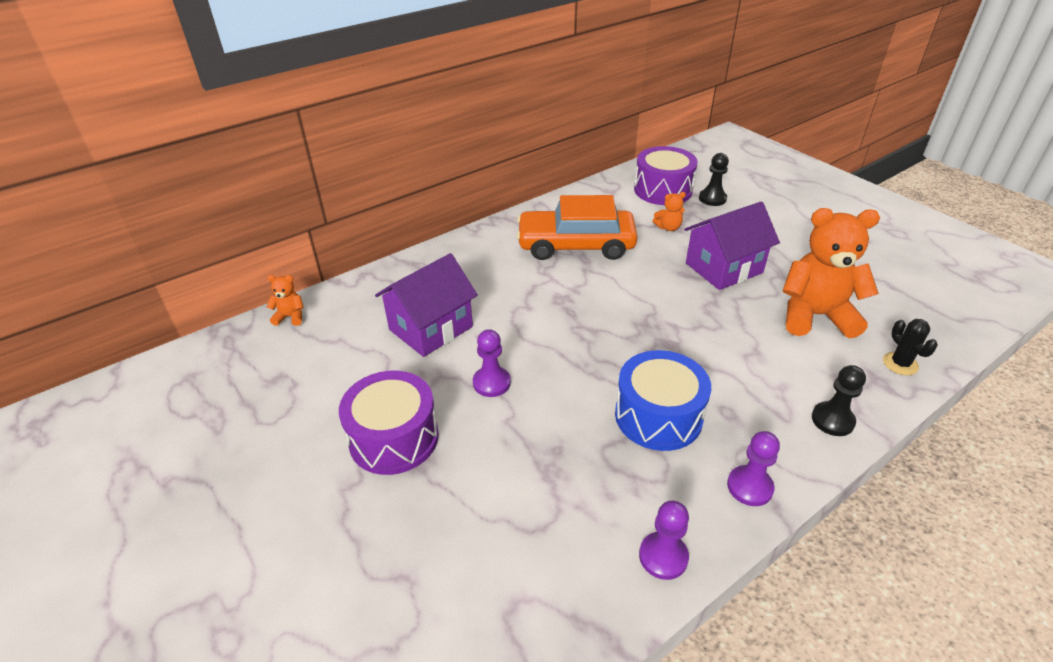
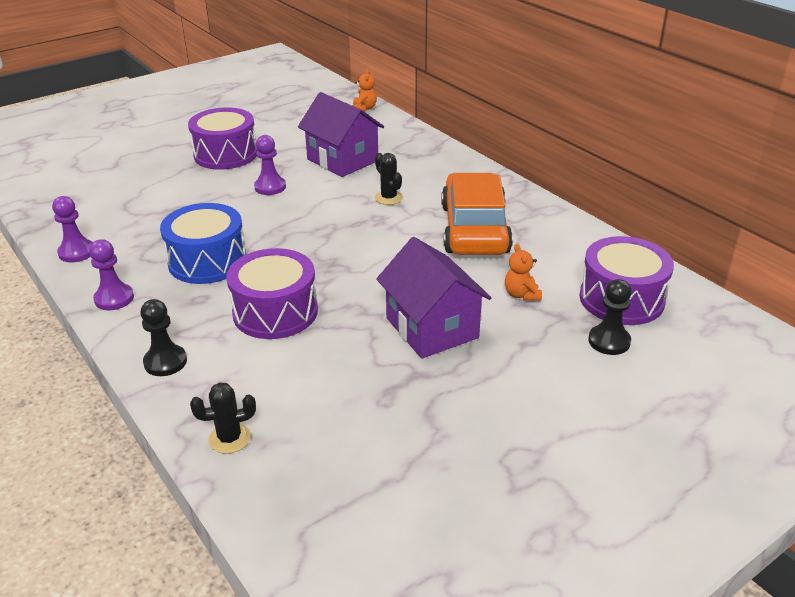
camera: 90 degrees right, 5 degrees down
orange teddy bear [782,208,880,338] -> none
none -> purple drum [226,248,318,339]
none -> black cactus [375,153,403,205]

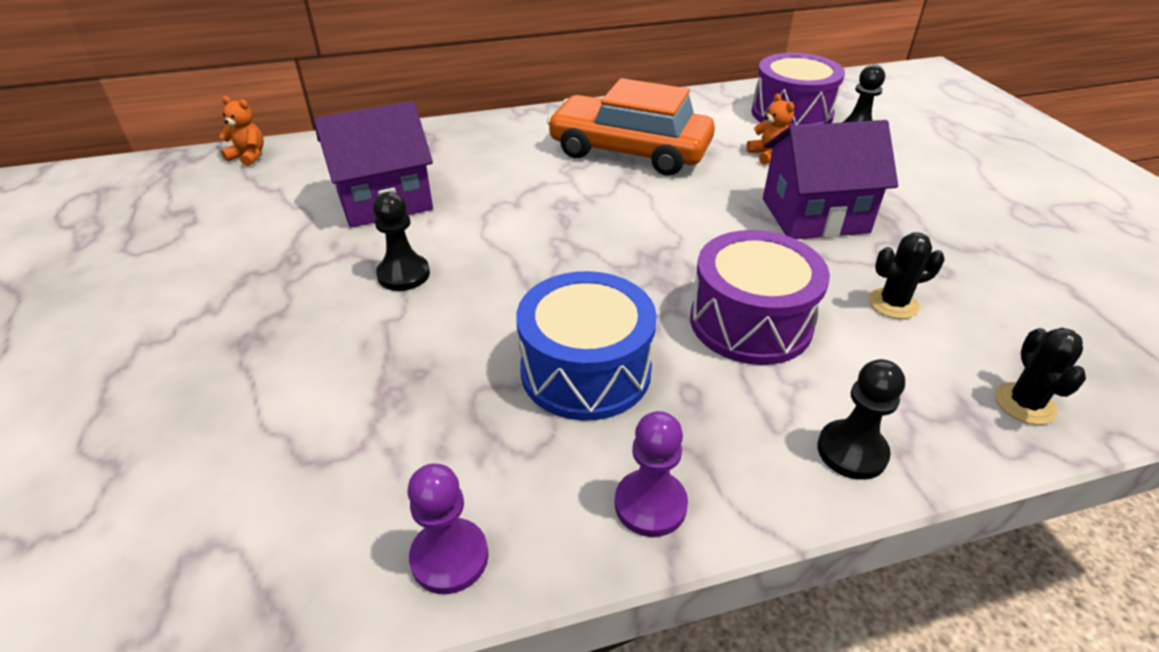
camera: 70 degrees left, 5 degrees up
purple drum [188,107,257,170] -> none
purple pawn [254,135,286,195] -> black pawn [373,192,430,291]
black cactus [375,153,403,205] -> black cactus moved to [869,232,945,319]
orange teddy bear [505,244,542,301] -> orange teddy bear turned 120 degrees counterclockwise [746,94,794,165]

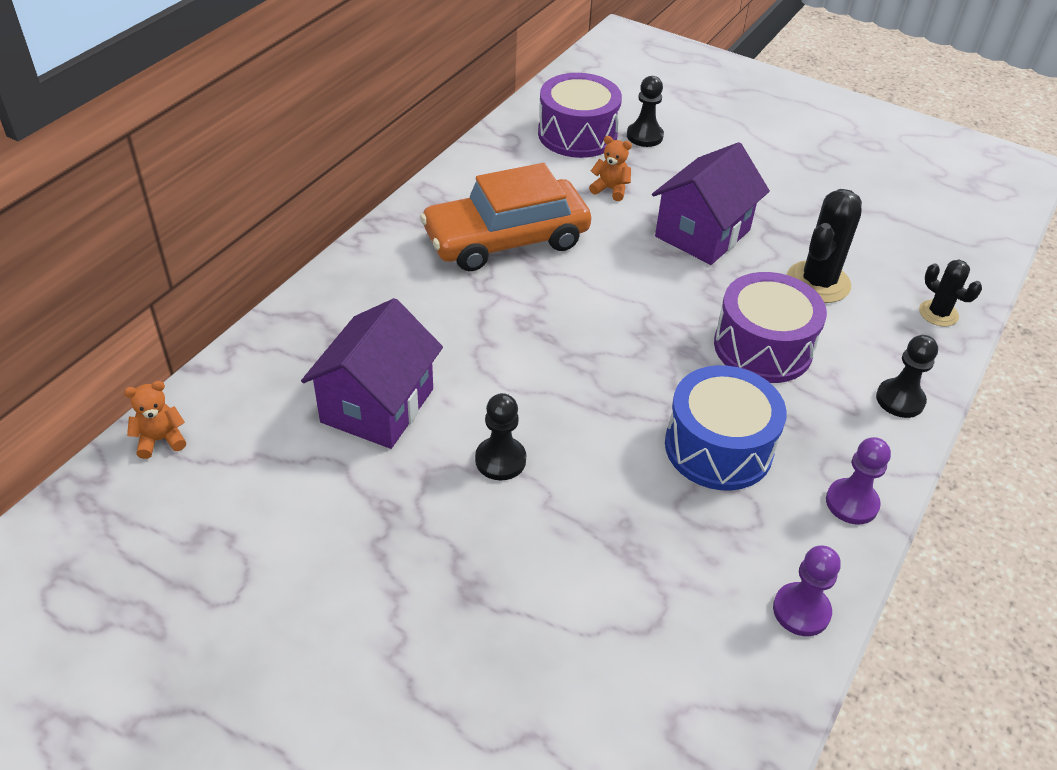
camera: 45 degrees left, 5 degrees up
black cactus [869,232,945,319] -> black cactus [787,189,862,303], size x1.68

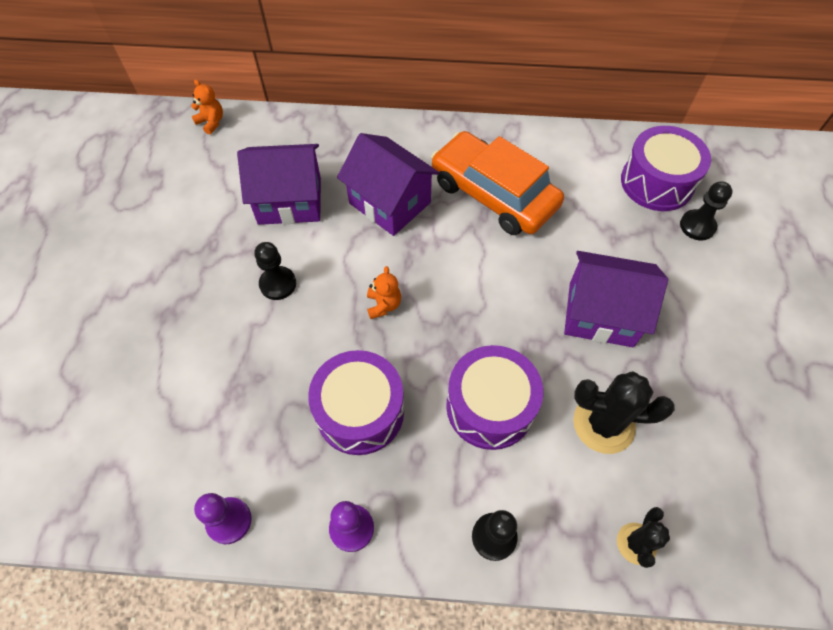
camera: 65 degrees right, 15 degrees up
orange teddy bear [589,136,632,201] -> orange teddy bear moved to [367,266,401,319]
blue drum [665,365,787,490] -> purple drum [308,350,404,455]
none -> purple house [337,133,439,236]

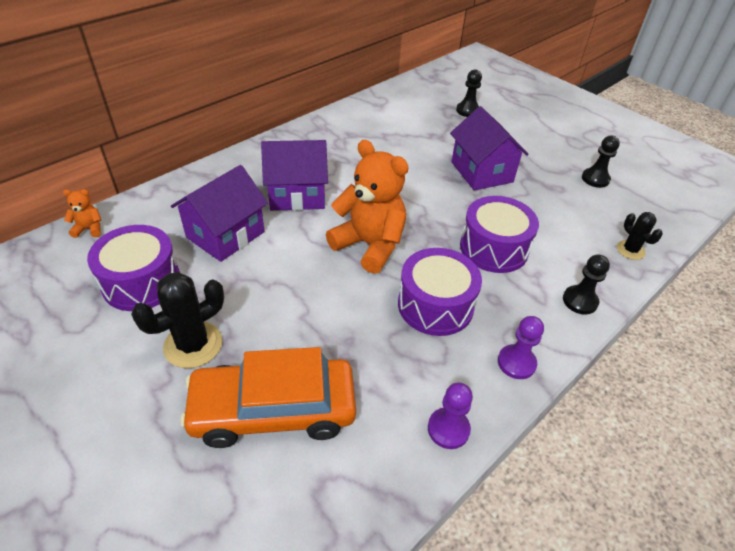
camera: 50 degrees left, 15 degrees down
black pawn [254,242,296,300] -> black pawn moved to [582,136,620,188]
orange teddy bear [367,266,401,319] -> orange teddy bear [326,140,409,274], size x2.35
orange car [431,131,564,235] -> orange car moved to [180,347,356,448]
purple house [564,251,668,347] -> purple house turned 75 degrees counterclockwise [450,106,529,191]
black cactus [573,371,675,454] -> black cactus moved to [131,272,224,368]
purple drum [621,126,711,211] -> purple drum moved to [87,225,180,311]

